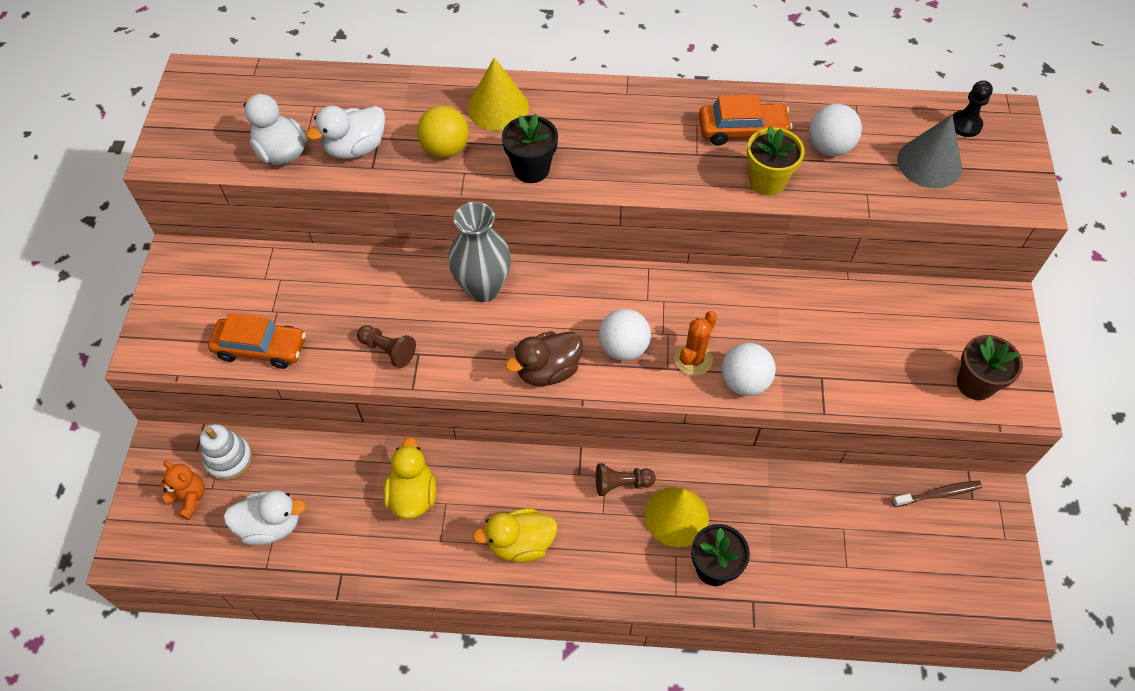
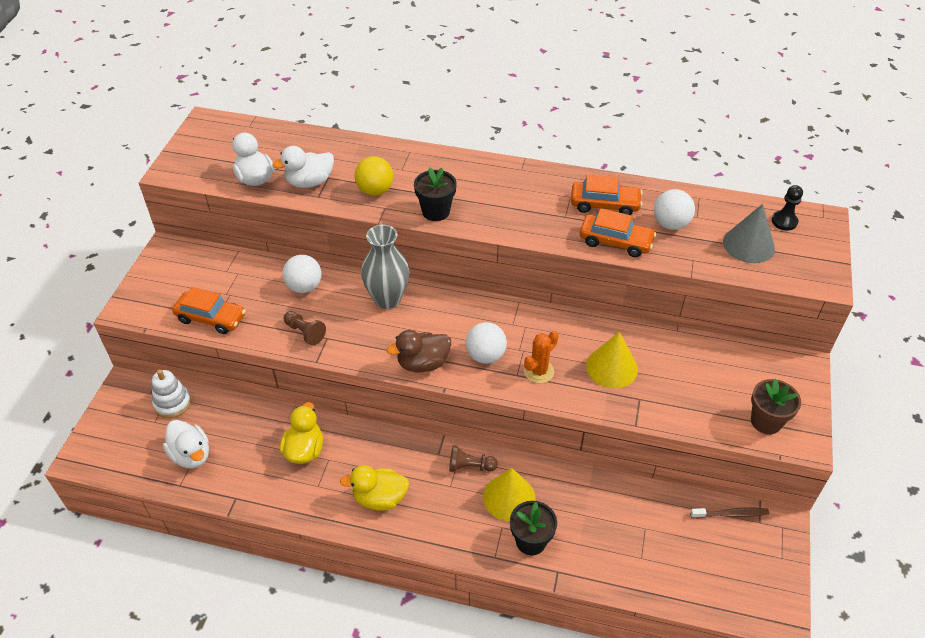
camera: 10 degrees right, 10 degrees down
orange teddy bear [161,461,205,520] -> none
white duck [223,490,306,545] -> white duck turned 45 degrees clockwise [163,420,209,468]
yellow cone [468,58,529,131] -> yellow cone moved to [586,332,638,389]
white ball [722,343,776,396] -> white ball moved to [282,255,322,293]
yellow flower pot [747,126,805,196] -> orange car [580,208,656,257]

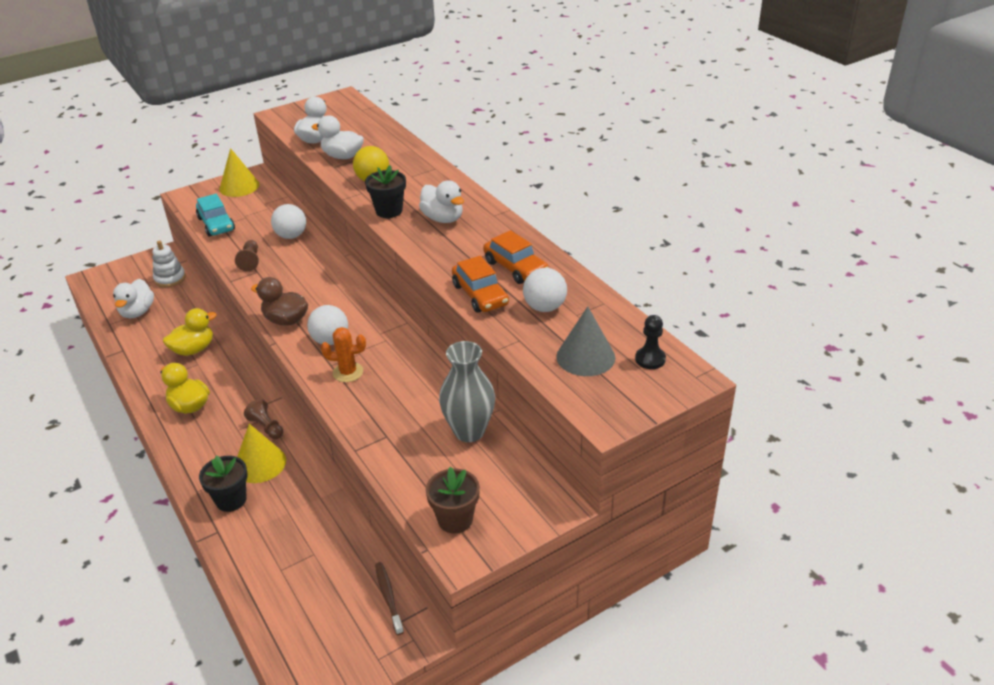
camera: 45 degrees right, 10 degrees down
orange car [172,287,246,334] -> turquoise car [196,194,235,237]
grey vase [361,225,409,309] -> grey vase moved to [439,341,495,442]
yellow cone [586,332,638,389] -> yellow cone moved to [219,148,260,197]
brown toothbrush [690,508,769,518] -> brown toothbrush turned 150 degrees counterclockwise [375,562,404,635]
none -> white duck [419,180,464,223]

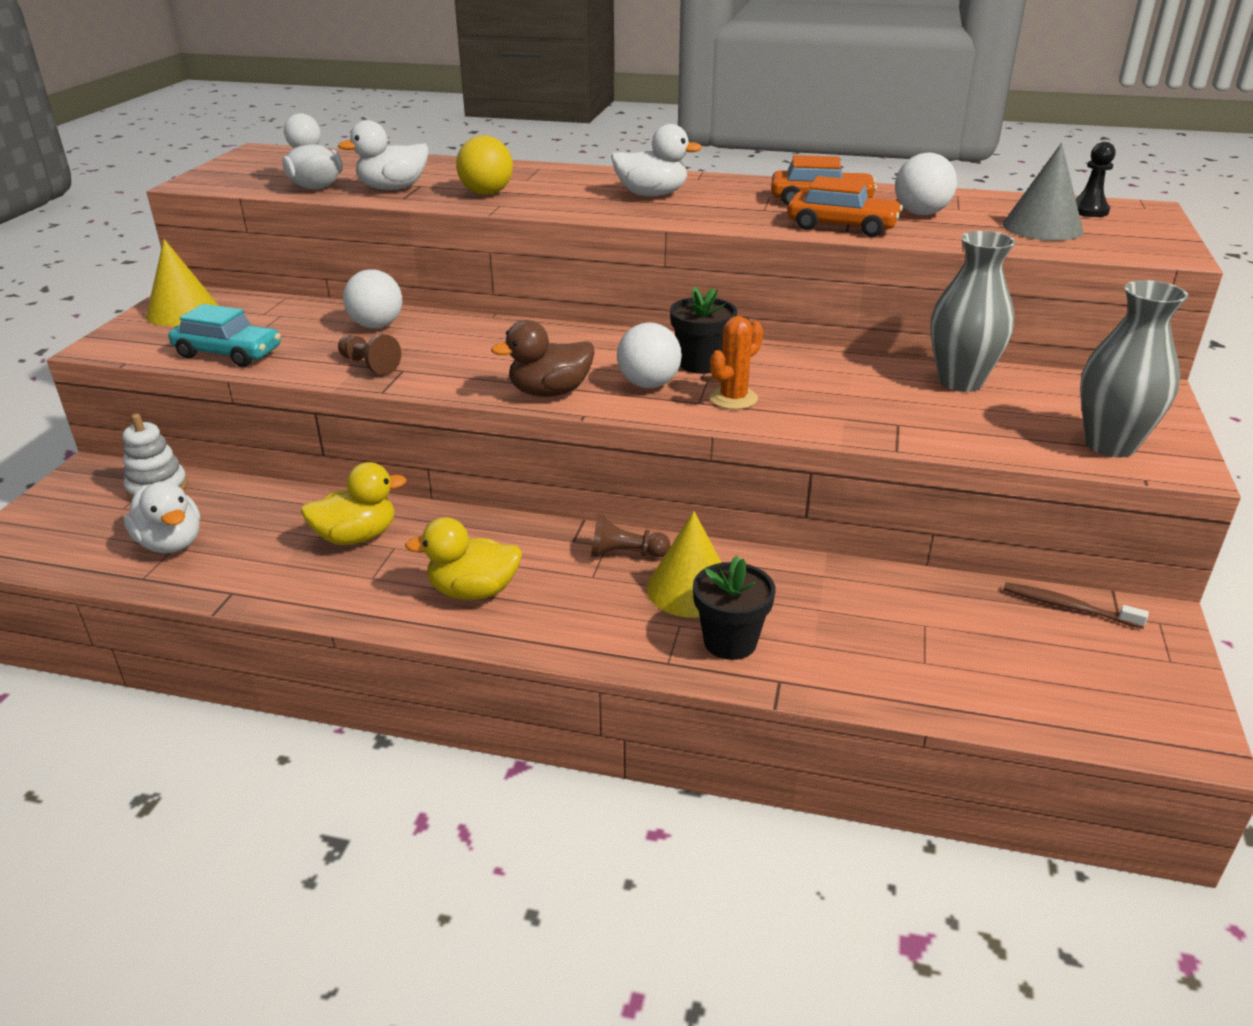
camera: 45 degrees left, 5 degrees down
yellow duck [163,308,217,356] -> yellow duck turned 60 degrees clockwise [301,462,407,545]
black flower pot [365,165,406,218] -> black flower pot moved to [670,287,737,374]
brown flower pot [426,467,480,533] -> grey vase [1080,280,1188,458]

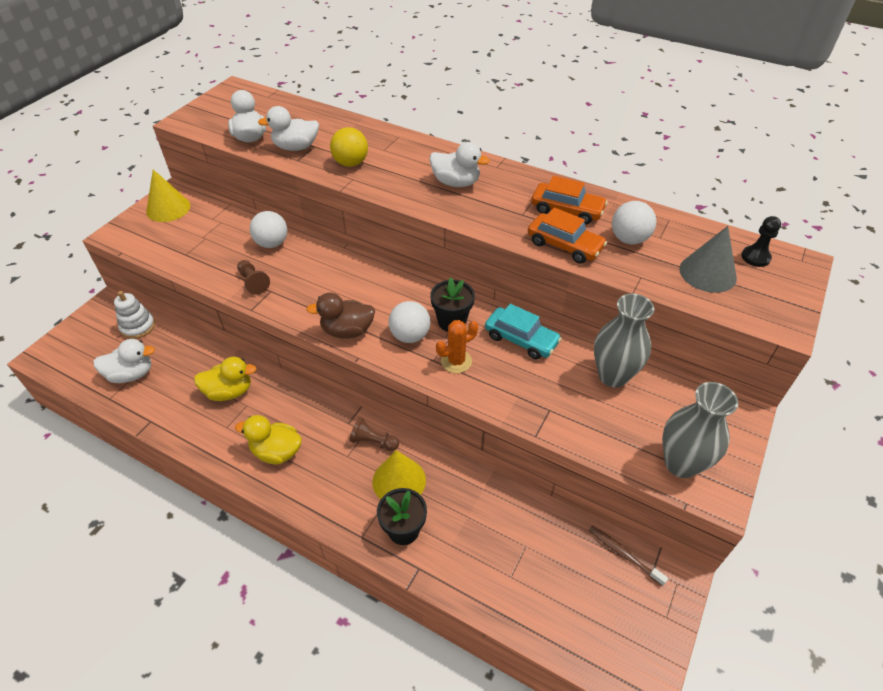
camera: 15 degrees right, 15 degrees up
white duck [124,481,200,553] -> white duck turned 75 degrees counterclockwise [93,339,155,383]
turquoise car [169,304,281,367] -> turquoise car moved to [485,304,562,359]

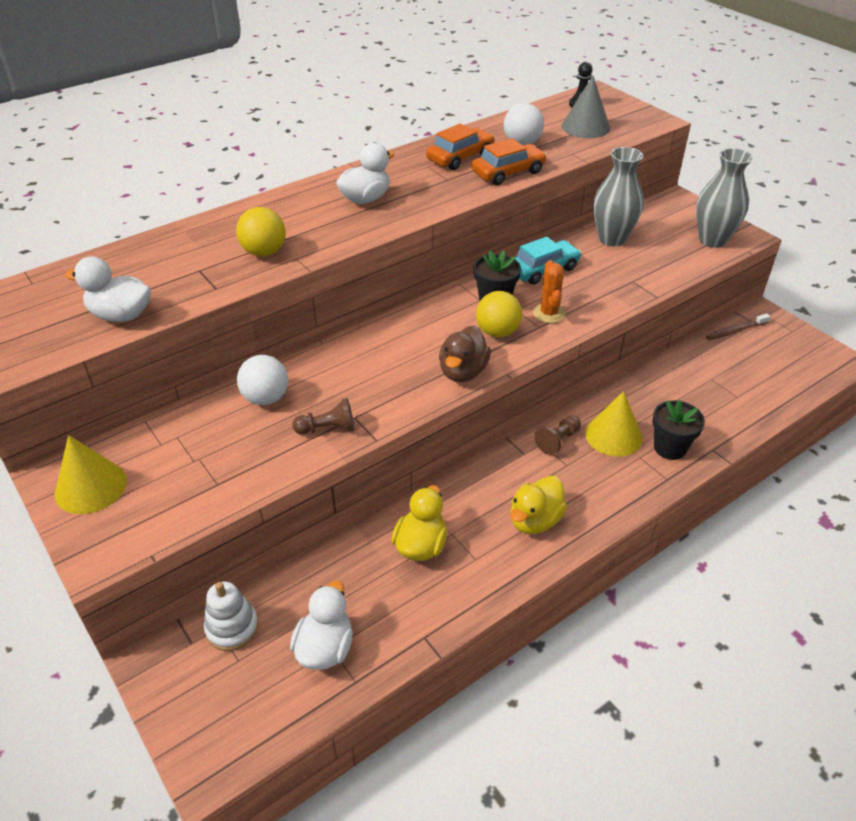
camera: 65 degrees left, 5 degrees down
white duck [258,106,319,151] -> none
white ball [389,301,431,343] -> yellow ball [476,291,522,337]

